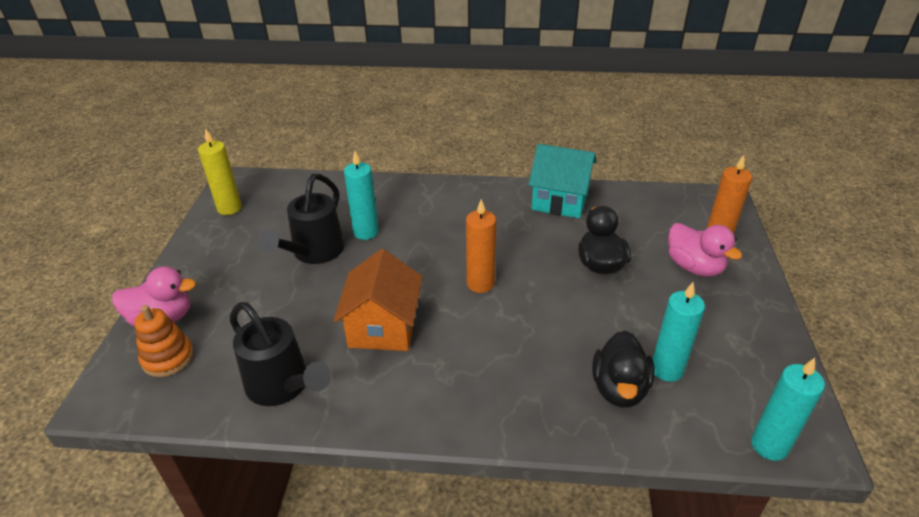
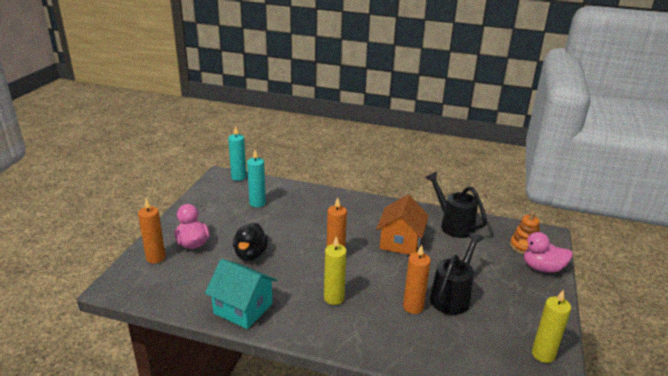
camera: 170 degrees left, 10 degrees down
turquoise candle [344,151,379,240] -> orange candle [403,245,431,314]
black duck [592,330,655,408] -> none
none -> yellow candle [324,236,347,305]

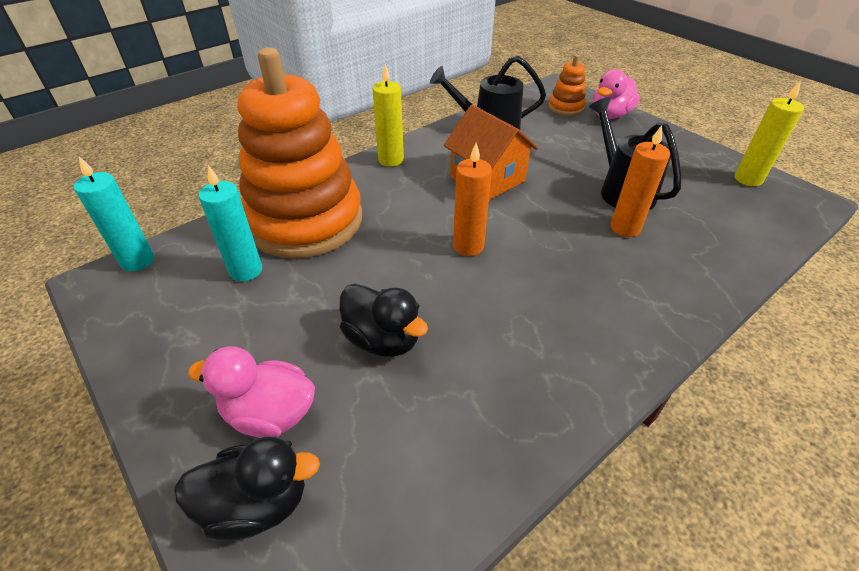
camera: 55 degrees left, 15 degrees up
orange candle [138,199,166,263] -> black duck [174,437,320,541]
turquoise house [205,259,277,329] -> none
yellow candle [324,236,347,305] -> yellow candle moved to [372,64,404,167]
none -> orange stacking toy [237,47,362,259]

